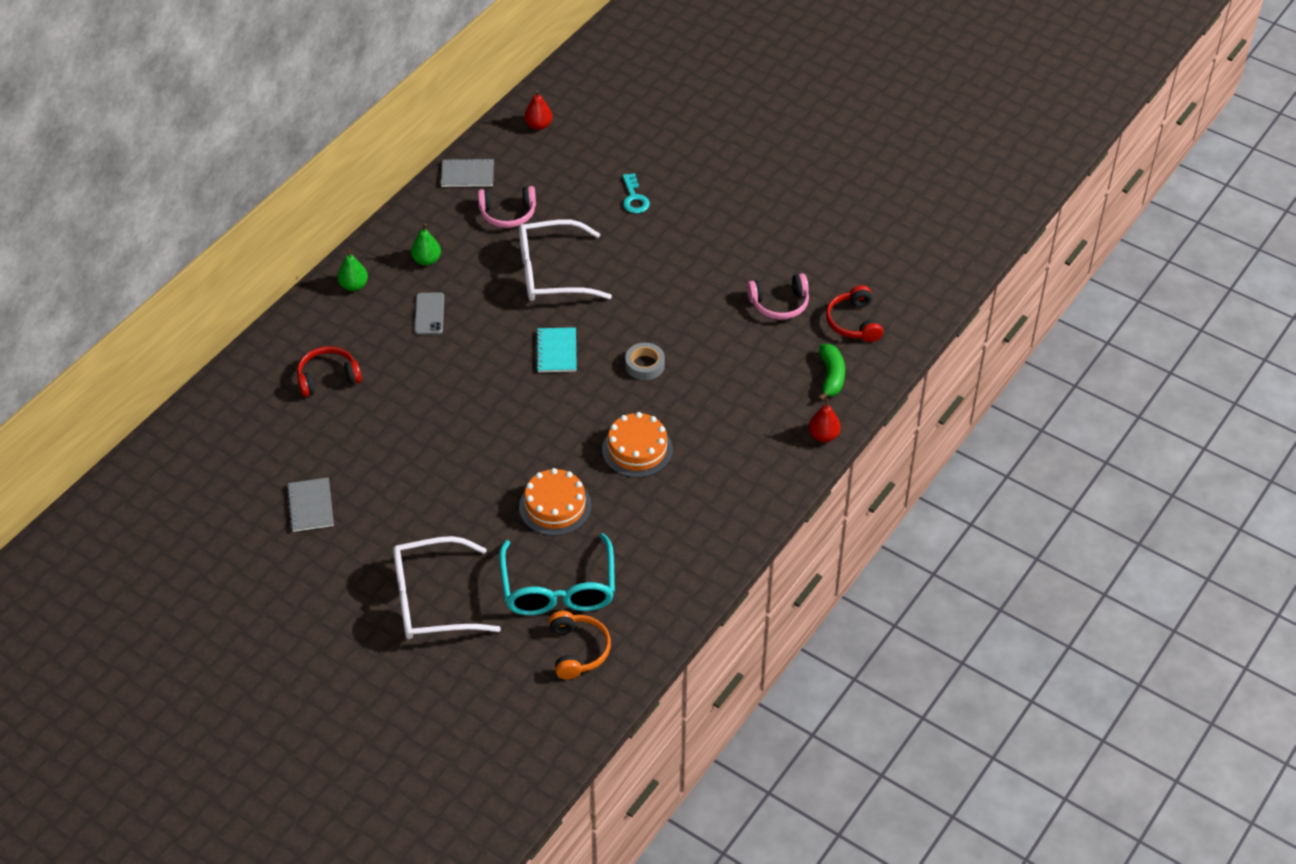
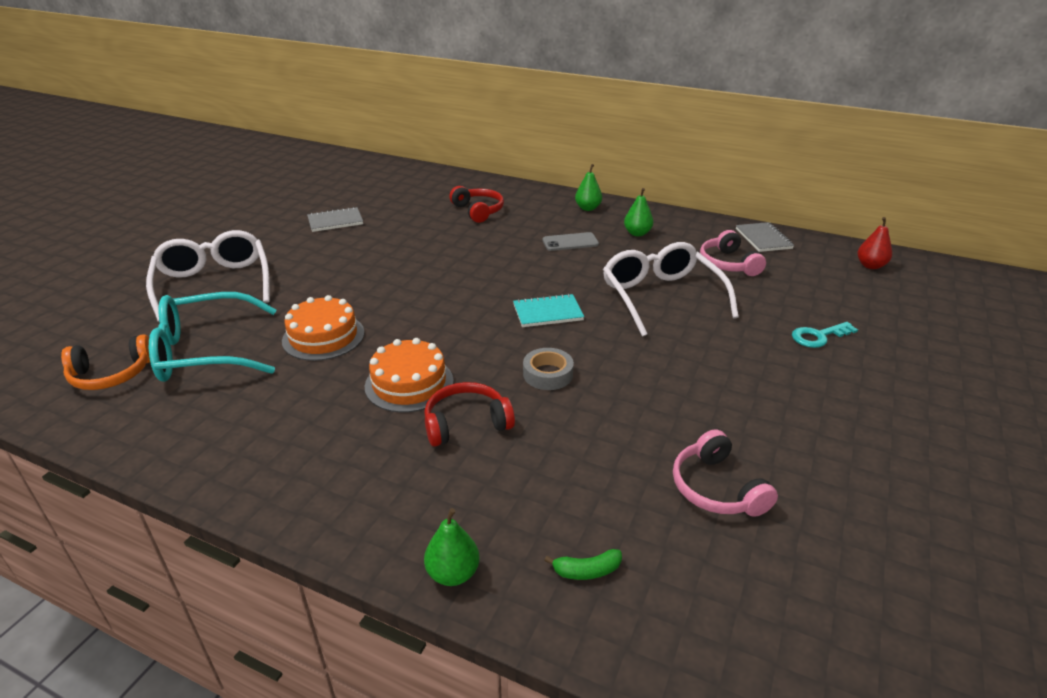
camera: 80 degrees right, 15 degrees down
red pear [809,398,841,442] -> green pear [424,508,480,586]
green banana [818,344,845,401] -> green banana [544,549,622,580], size x0.62
red headphones [826,285,883,342] -> red headphones moved to [424,382,515,447]

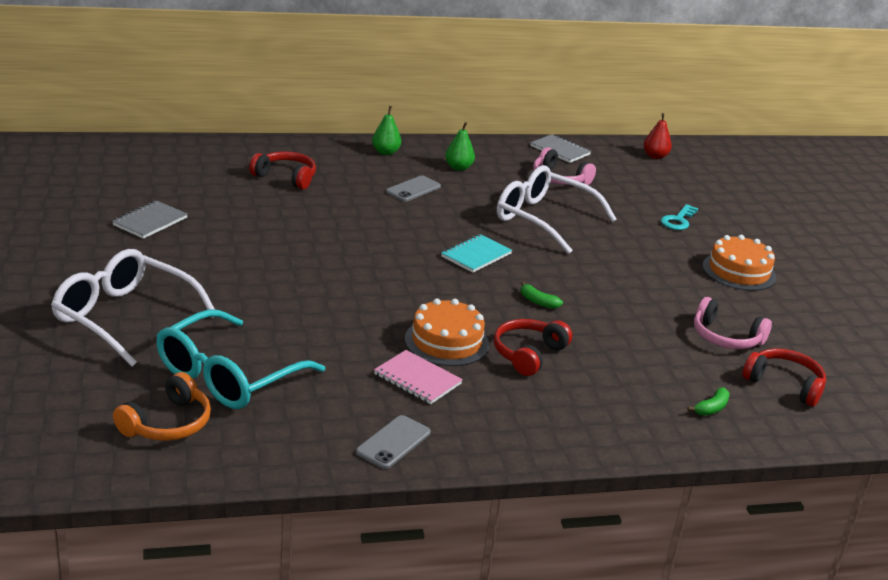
camera: 40 degrees left, 5 degrees down
orange cake [282,295,365,361] -> orange cake moved to [702,235,776,291]
green pear [424,508,480,586] -> none
grey tape [523,348,574,390] -> green banana [521,282,563,309]
none -> grey phone [356,415,431,469]
none -> pink notebook [374,350,463,404]
none -> red headphones [742,348,826,407]

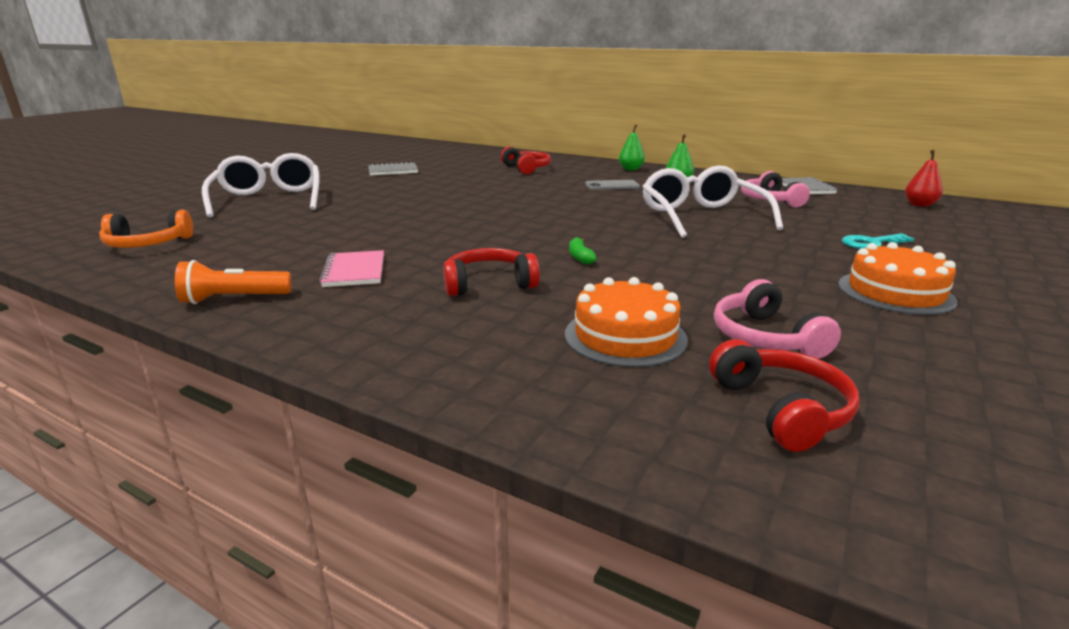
camera: 45 degrees right, 5 degrees down
turquoise glasses [156,309,325,409] -> none
grey phone [356,415,431,469] -> orange flashlight [175,260,292,304]
orange cake [405,298,489,366] -> orange cake moved to [565,277,688,368]
turquoise notebook [441,234,512,273] -> none
green banana [687,387,730,416] -> none

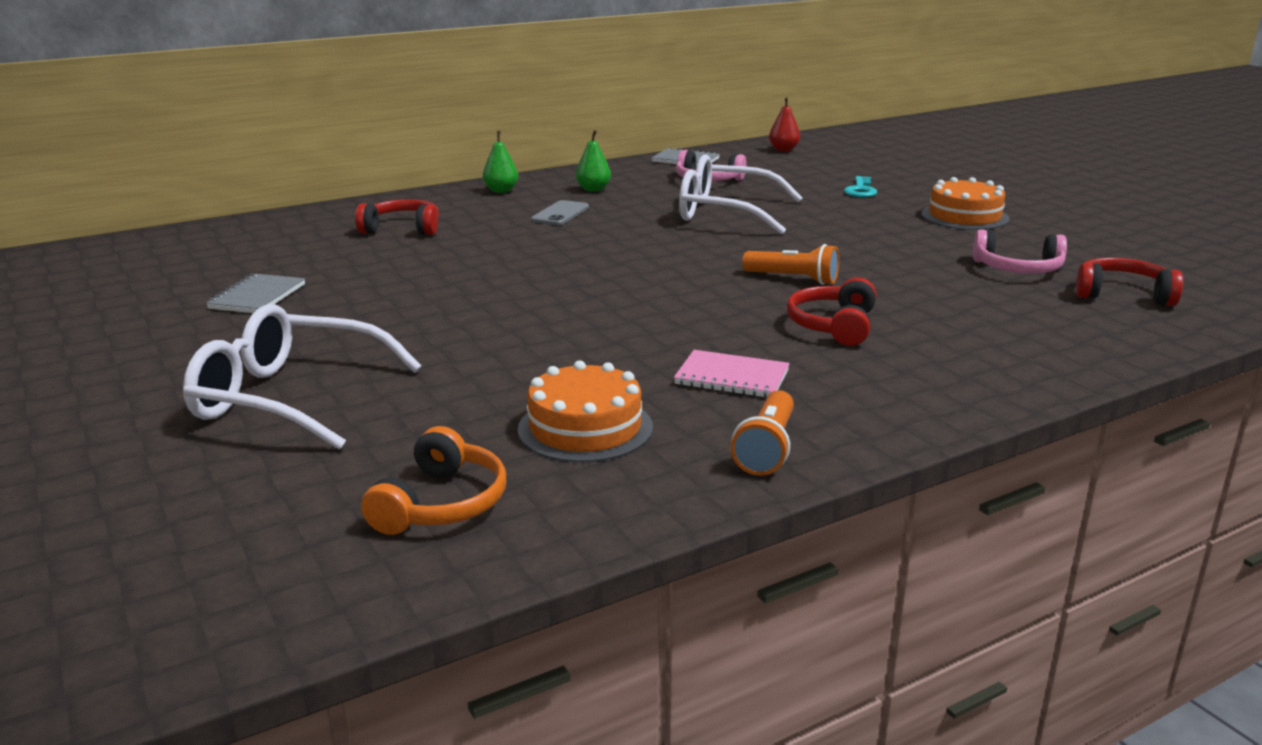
camera: 60 degrees left, 0 degrees up
orange cake [565,277,688,368] -> orange cake moved to [518,360,653,462]
green banana [569,237,597,265] -> orange flashlight [742,244,839,285]

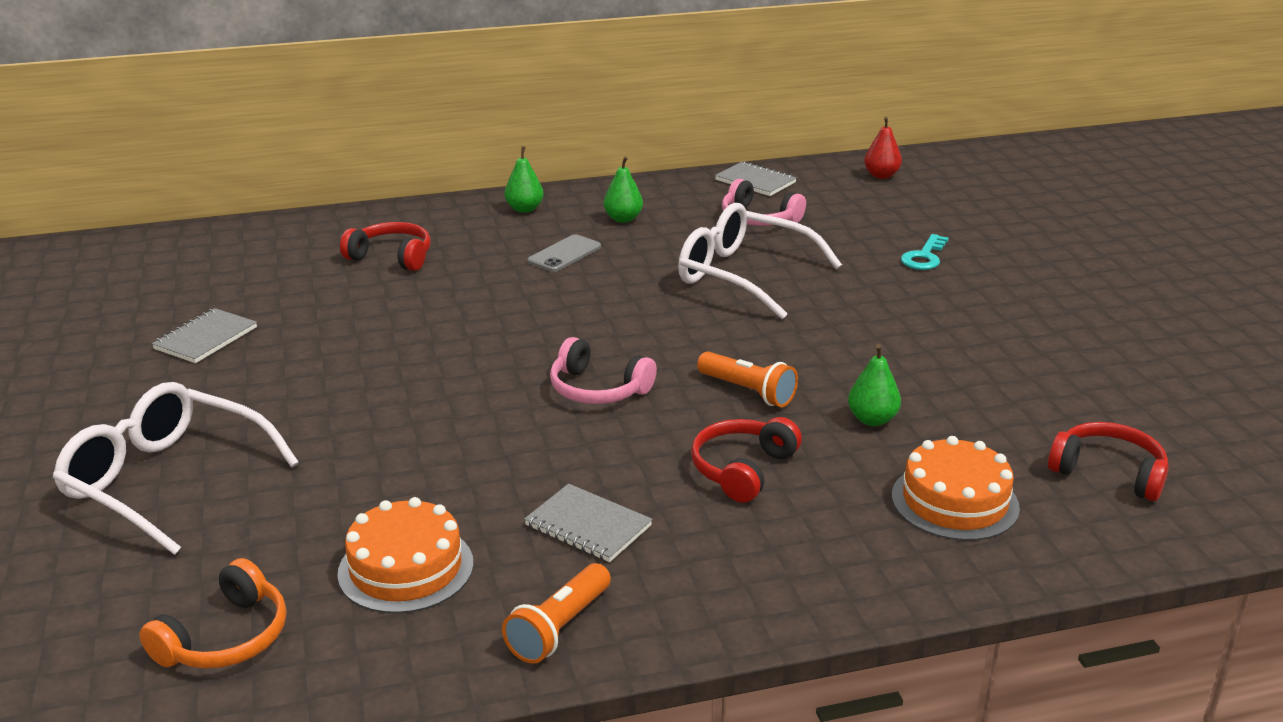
camera: 15 degrees right, 5 degrees up
pink notebook [674,350,790,398] -> grey notebook [524,484,652,562]
orange cake [922,177,1010,230] -> orange cake moved to [892,436,1020,541]
pink headphones [973,229,1067,274] -> pink headphones moved to [550,337,657,404]
none -> green pear [848,344,901,426]

